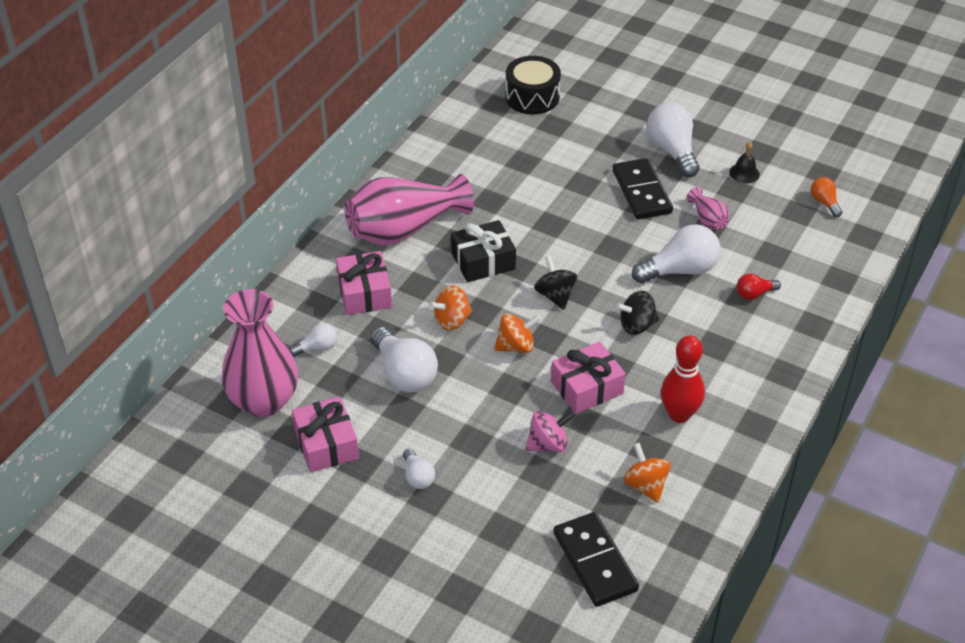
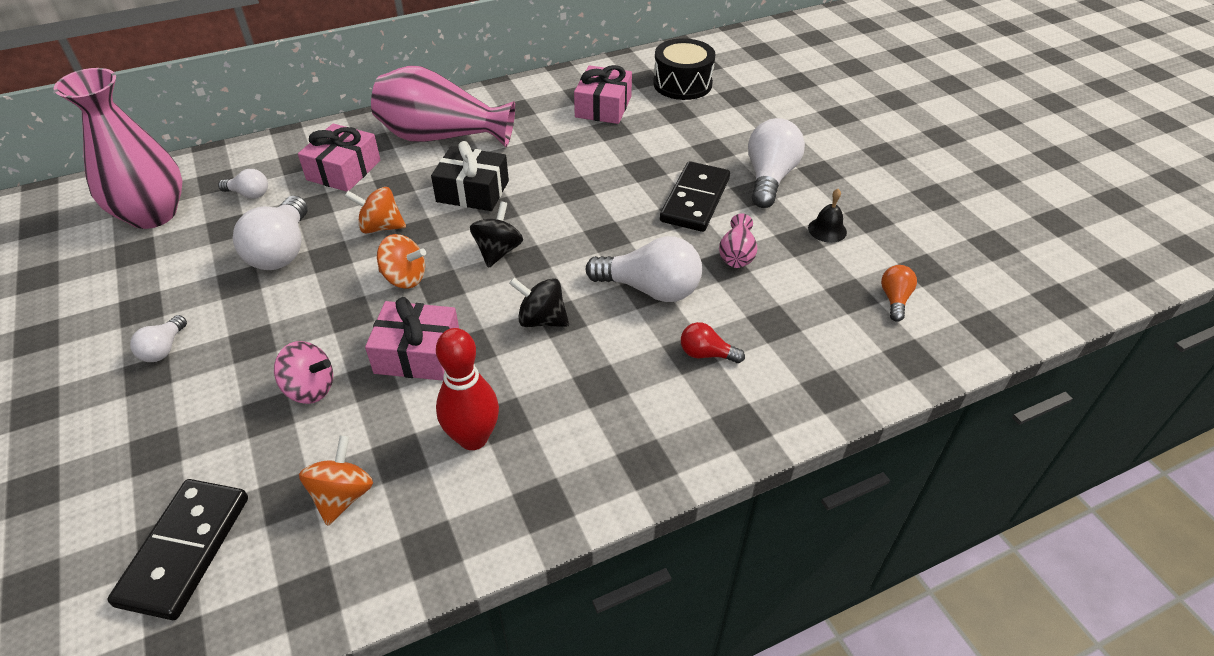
camera: 35 degrees right, 0 degrees up
pink gift [292,397,359,473] -> pink gift moved to [574,65,632,124]

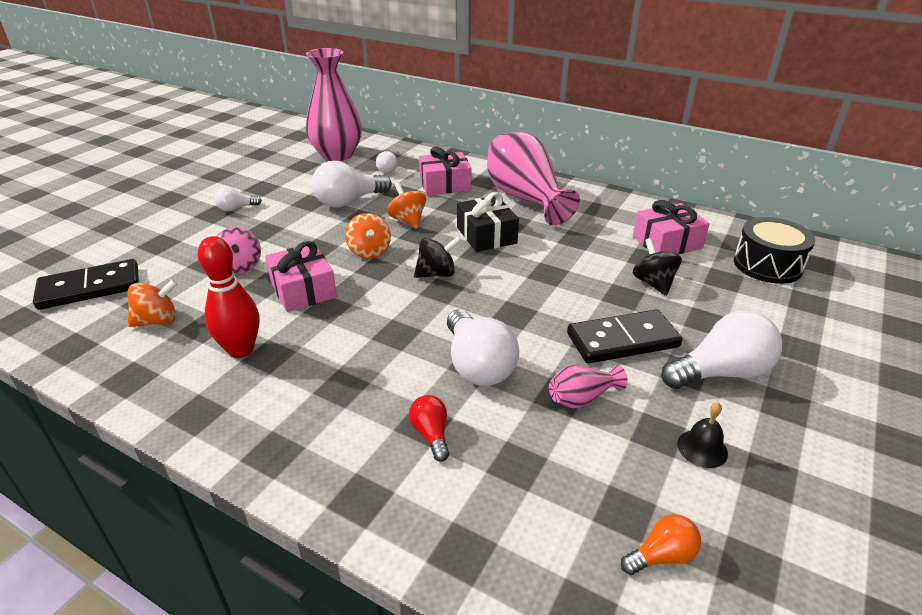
camera: 55 degrees right, 10 degrees down
black spinning top [509,278,569,327] -> black spinning top moved to [633,238,682,296]

